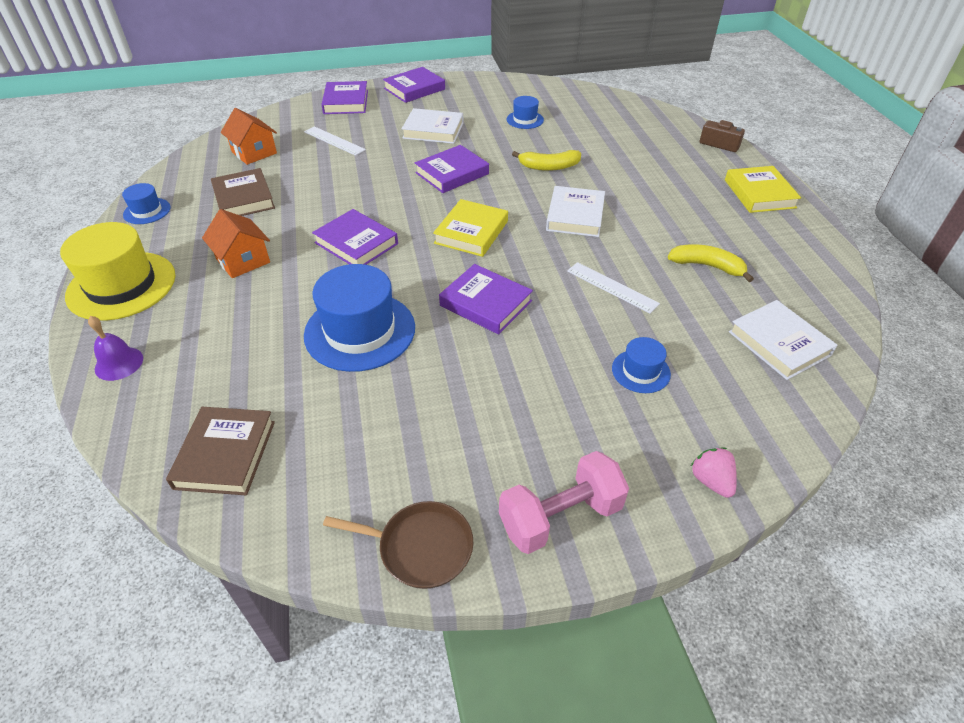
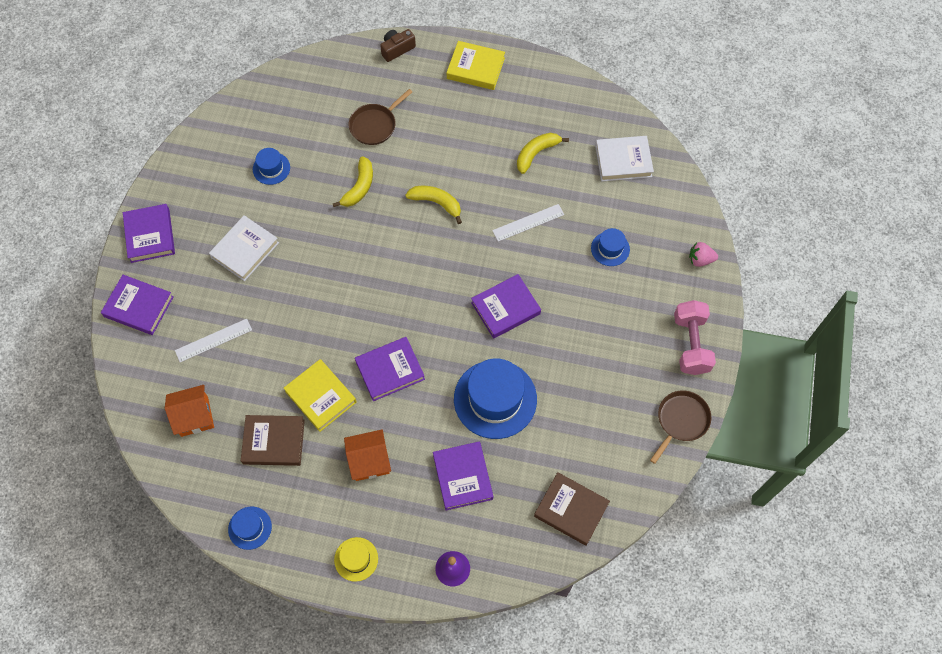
camera: 65 degrees left, 20 degrees up
yellow hat [60,222,175,321] -> yellow hat [334,537,378,582], size x0.50
purple book [415,145,489,193] -> purple book moved to [433,442,493,510]
yellow book [433,199,508,257] -> yellow book moved to [284,359,357,432]
white book [546,186,605,237] -> yellow banana [405,186,462,224]
none -> brown pan [348,89,412,145]

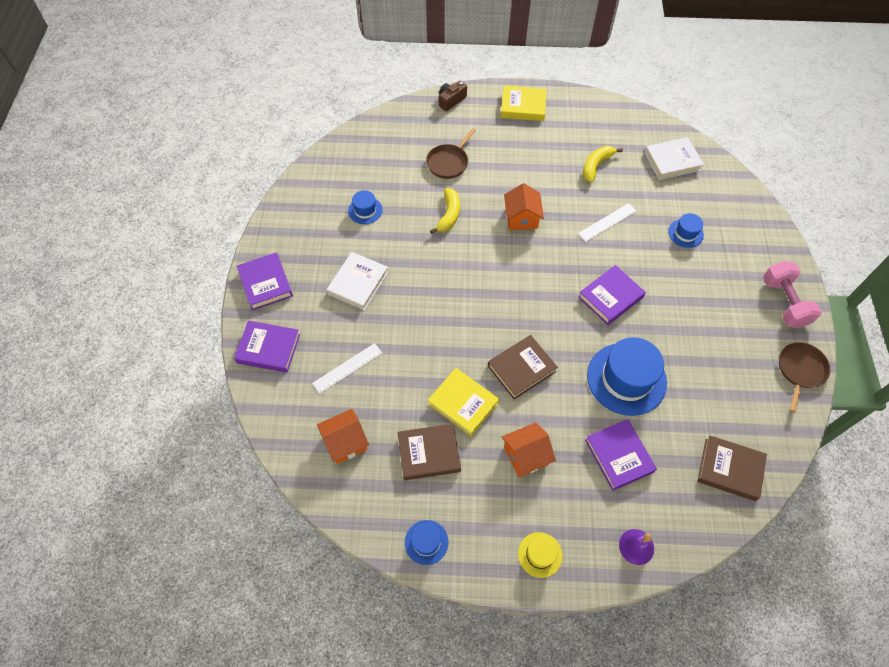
camera: 10 degrees left, 5 degrees down
purple book [355,337,425,401] -> brown book [488,335,558,399]
yellow banana [405,186,462,224] -> orange house [504,183,544,230]
pink strawberry [689,242,718,267] -> none

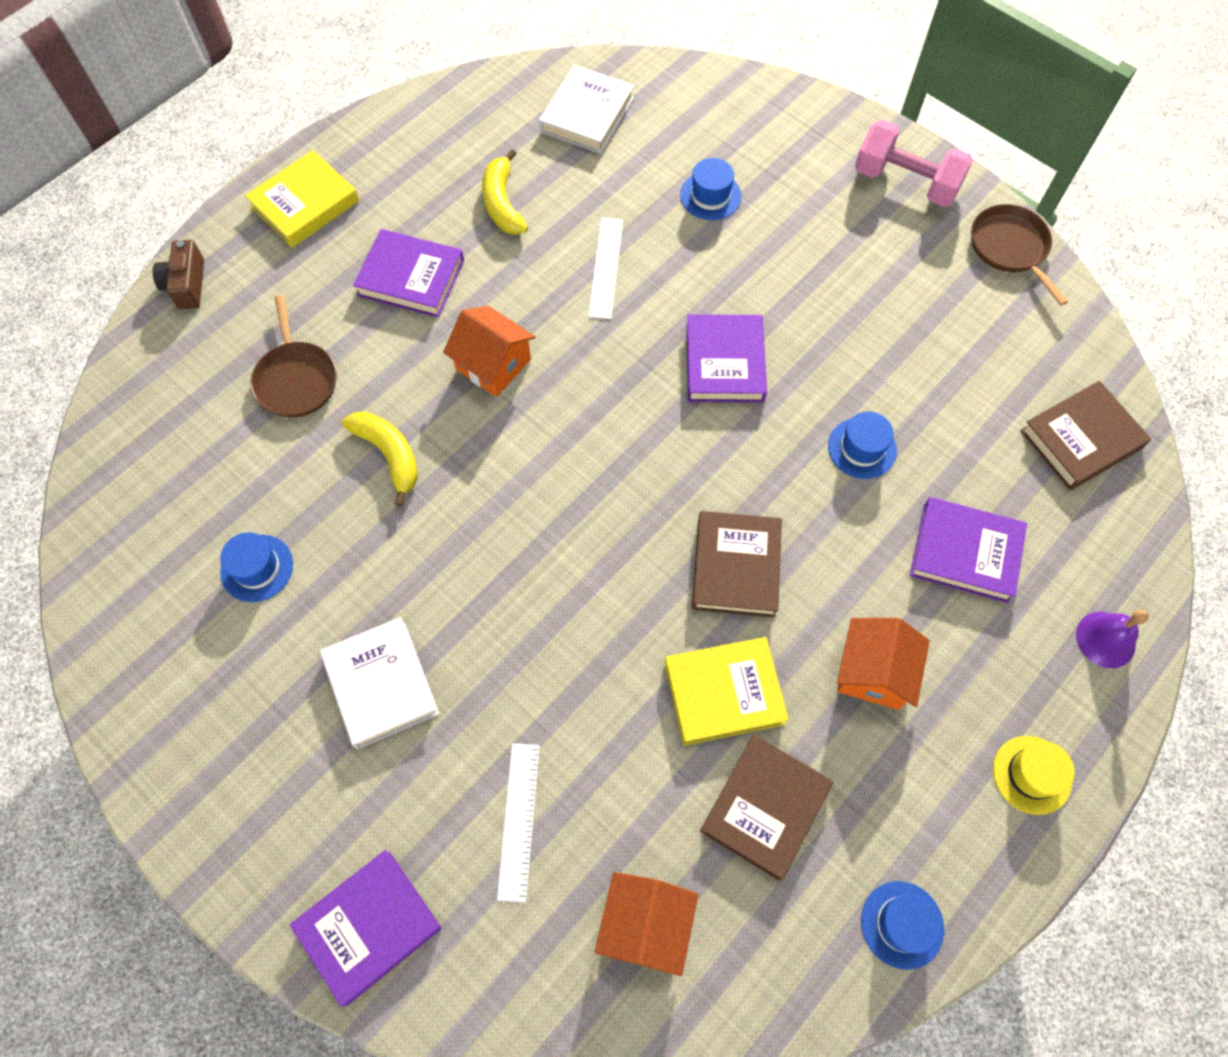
camera: 50 degrees left, 5 degrees up
purple book [237,253,293,310] -> purple book moved to [353,229,464,318]
blue hat [587,337,667,416] -> blue hat [828,411,897,479], size x0.50

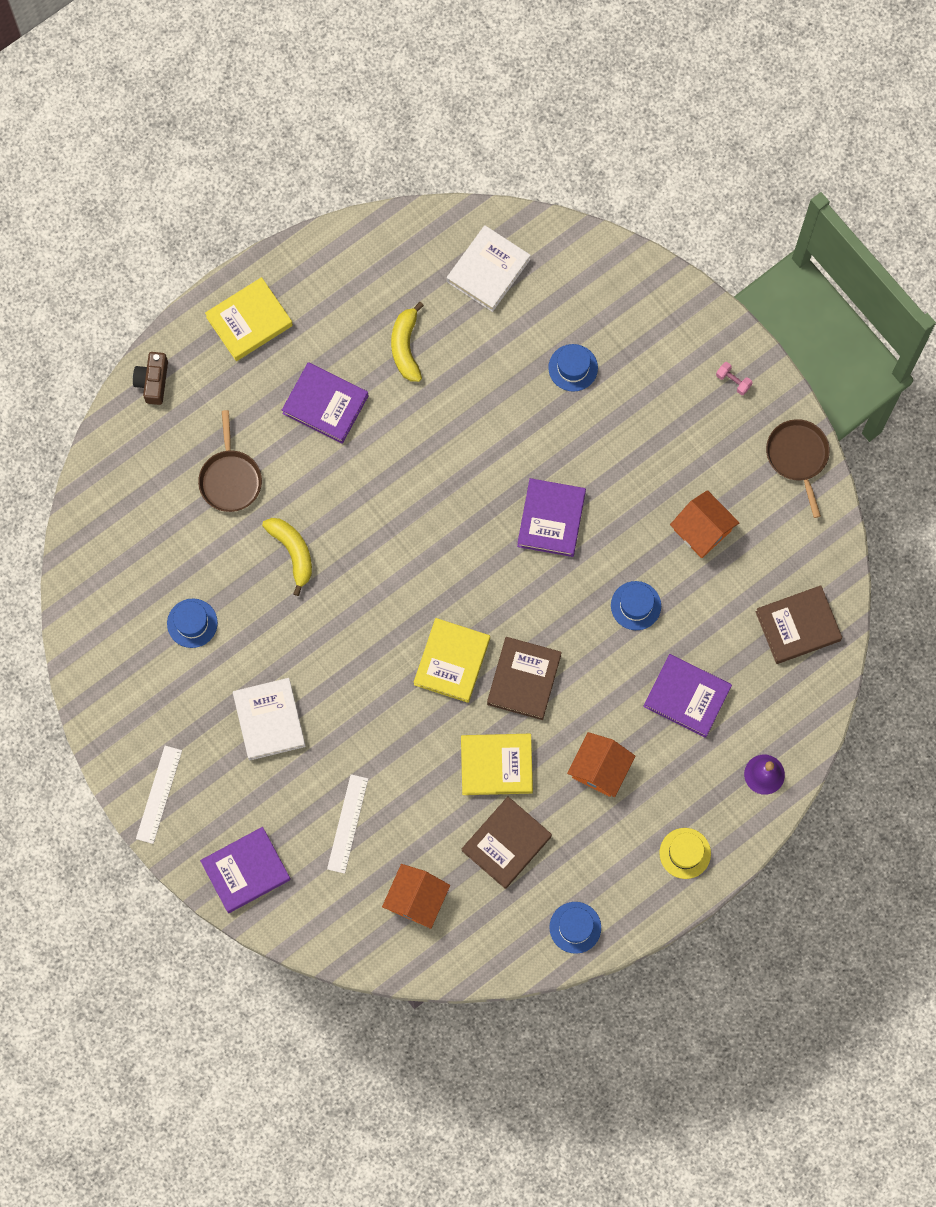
camera: 10 degrees right, 10 degrees up
orange house [443,306,536,397] -> orange house moved to [670,490,740,558]
white ruler [588,218,623,319] -> white ruler moved to [136,746,182,844]
pink dumbbell [855,120,973,207] -> pink dumbbell [716,362,753,395], size x0.42
none -> yellow book [414,618,490,703]

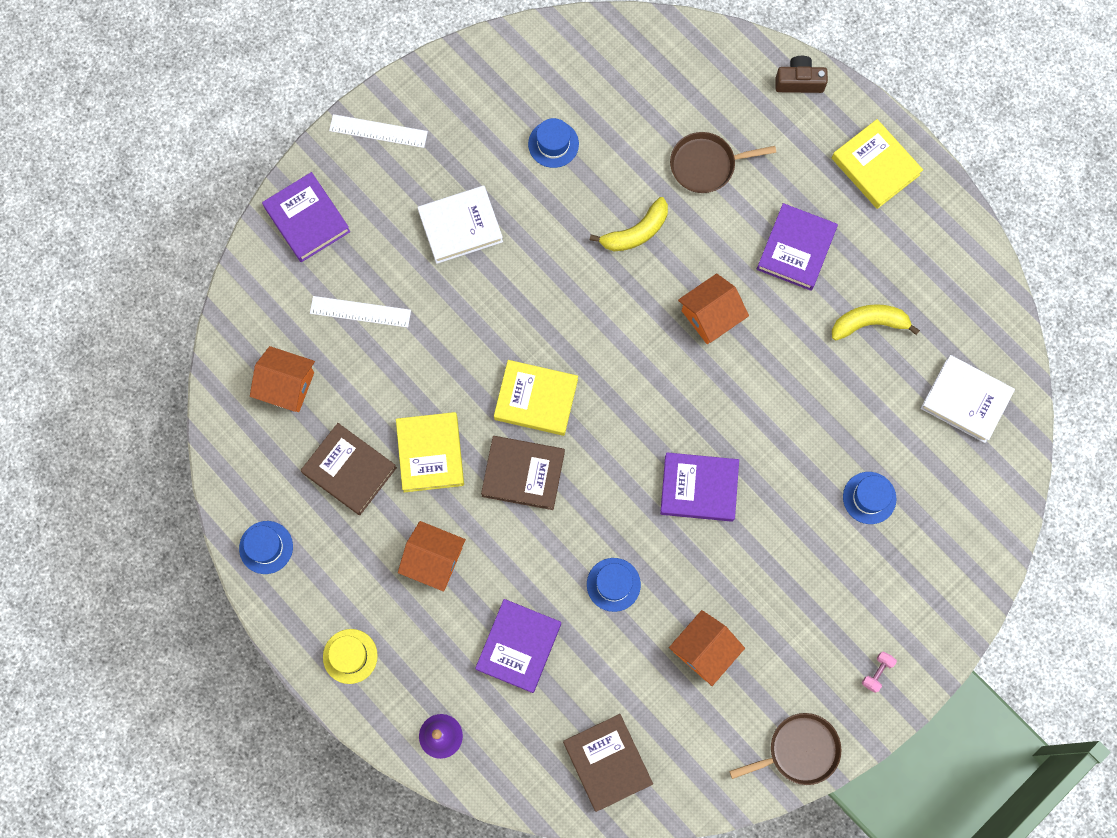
camera: 85 degrees right, 0 degrees up
none -> orange house [678,273,749,344]

